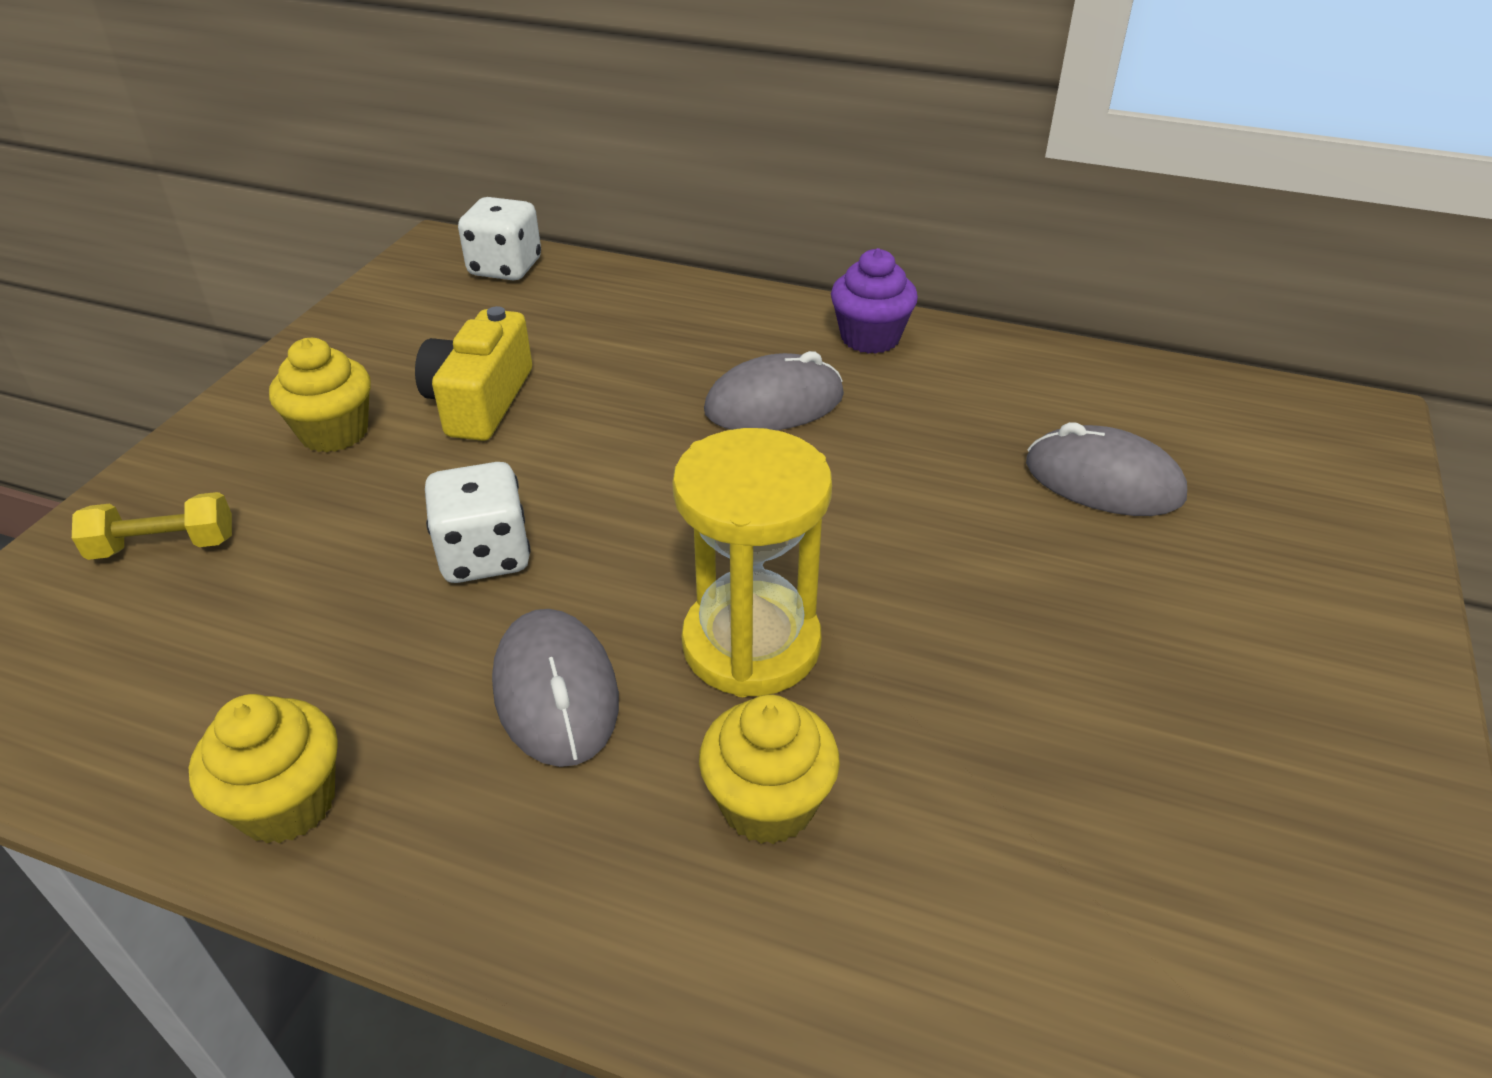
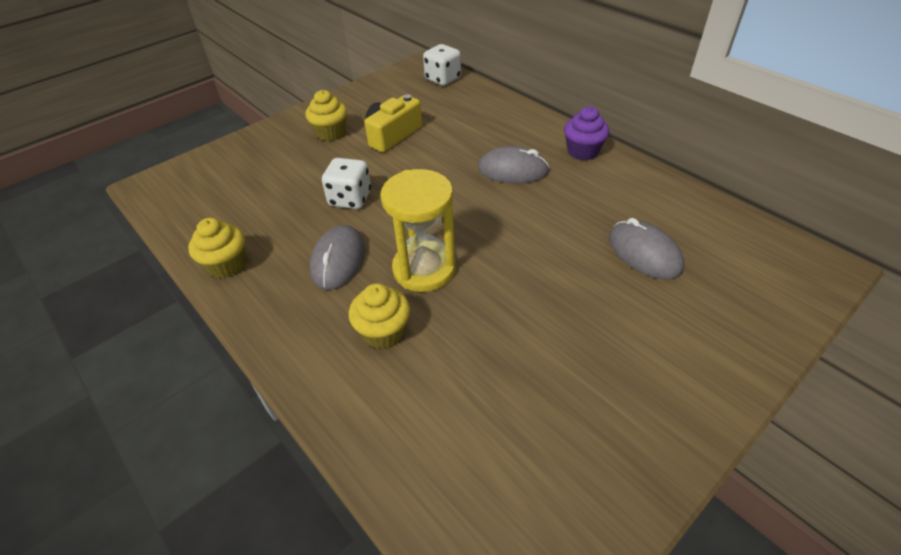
camera: 30 degrees right, 5 degrees up
yellow dumbbell [72,492,232,560] -> none

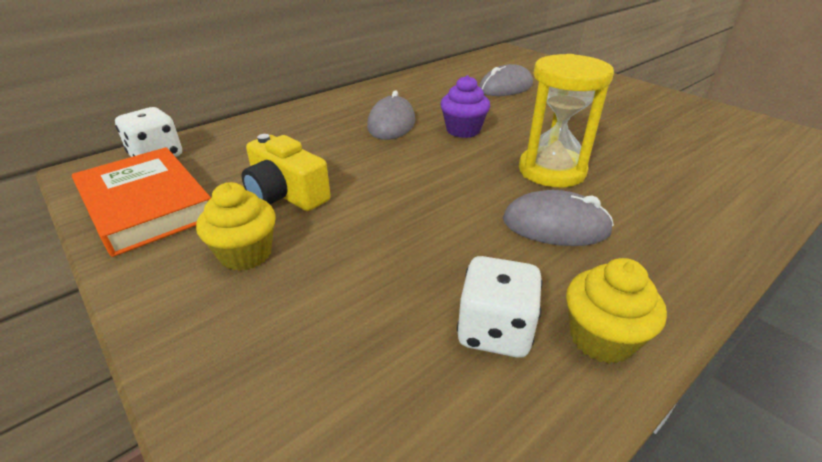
camera: 90 degrees left, 10 degrees down
white dice [322,158,371,209] -> white dice moved to [457,256,542,358]
yellow cupcake [349,283,410,349] -> none
purple cupcake [564,106,609,161] -> purple cupcake moved to [441,75,490,138]
none -> orange book [72,147,211,257]

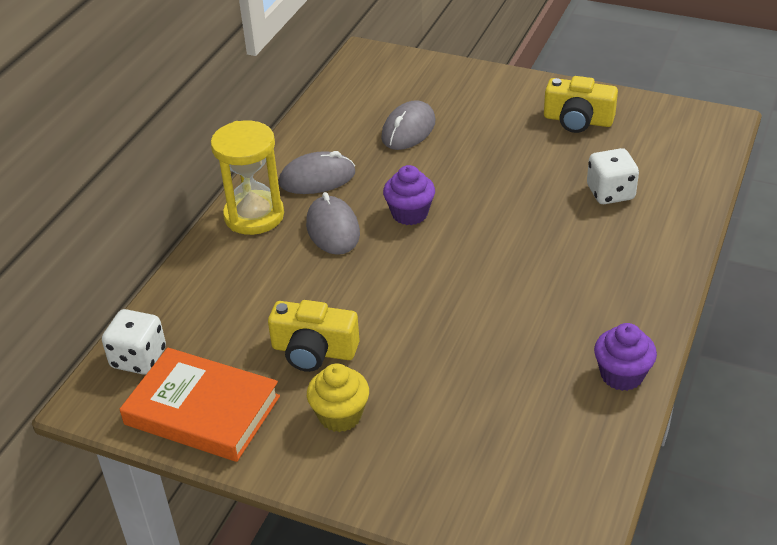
camera: 25 degrees left, 5 degrees up
white dice [457,256,542,358] -> white dice moved to [587,148,639,204]
grey mouse [503,190,614,246] -> grey mouse moved to [279,151,355,194]
yellow hourglass [519,54,614,187] -> yellow hourglass moved to [211,121,284,235]
yellow cupcake [566,258,667,364] -> purple cupcake [594,323,657,391]
none -> yellow camera [544,76,618,133]

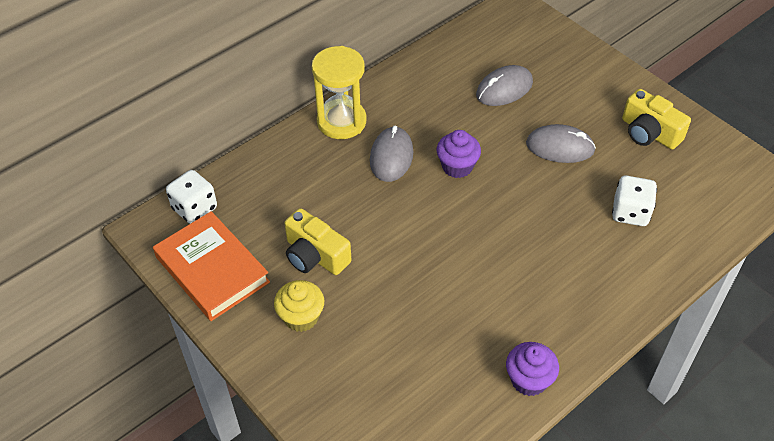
camera: 25 degrees right, 10 degrees up
grey mouse [279,151,355,194] -> grey mouse moved to [526,124,596,163]

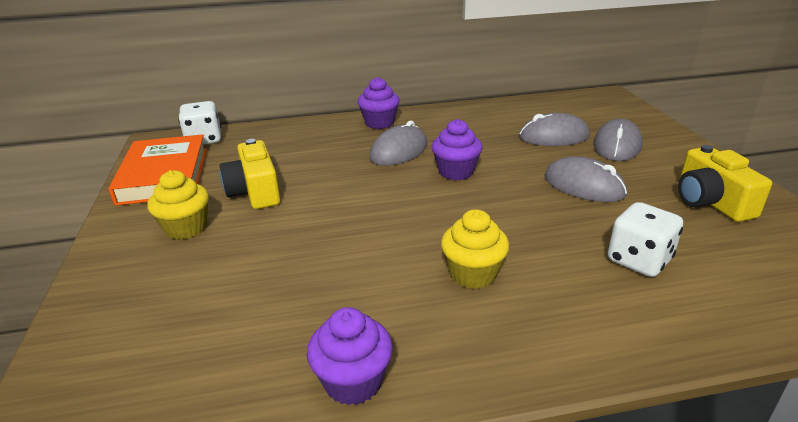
camera: 30 degrees right, 20 degrees down
yellow hourglass [312,46,366,139] -> purple cupcake [358,77,400,129]
none -> yellow cupcake [441,209,509,289]
none -> grey mouse [593,118,642,161]

